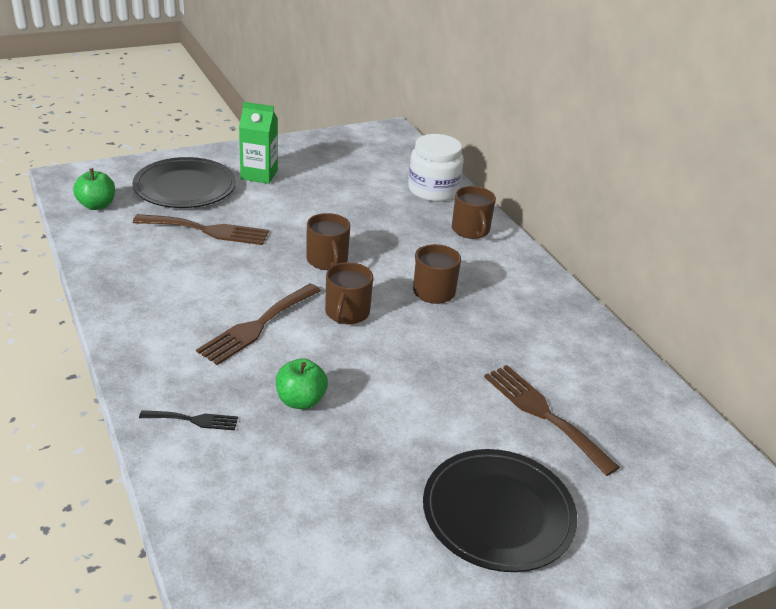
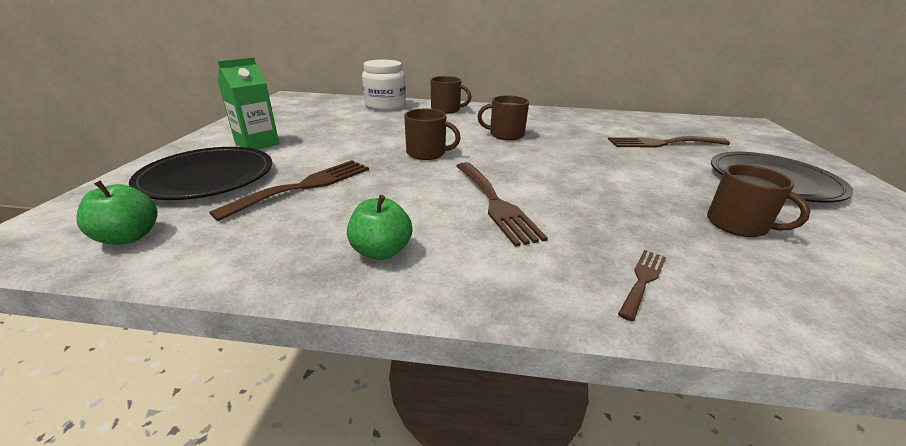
camera: 55 degrees left, 5 degrees down
black fork [139,410,238,430] -> brown fork [618,250,666,321]
green apple [276,358,328,409] -> green apple moved to [347,195,412,260]
brown mug [325,262,373,324] -> brown mug moved to [707,164,811,237]

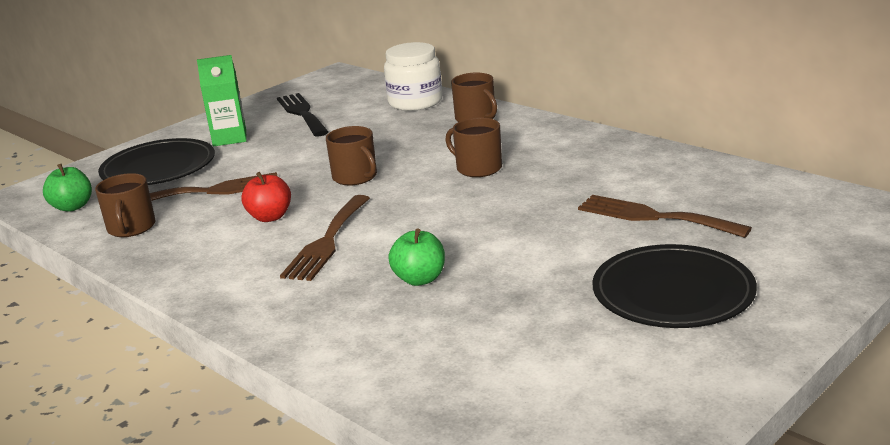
camera: 40 degrees right, 5 degrees down
green apple [347,195,412,260] -> green apple moved to [388,228,445,286]
brown fork [618,250,666,321] -> none
brown mug [707,164,811,237] -> brown mug moved to [95,173,155,237]
none -> red apple [241,172,291,222]
none -> black fork [277,93,329,137]

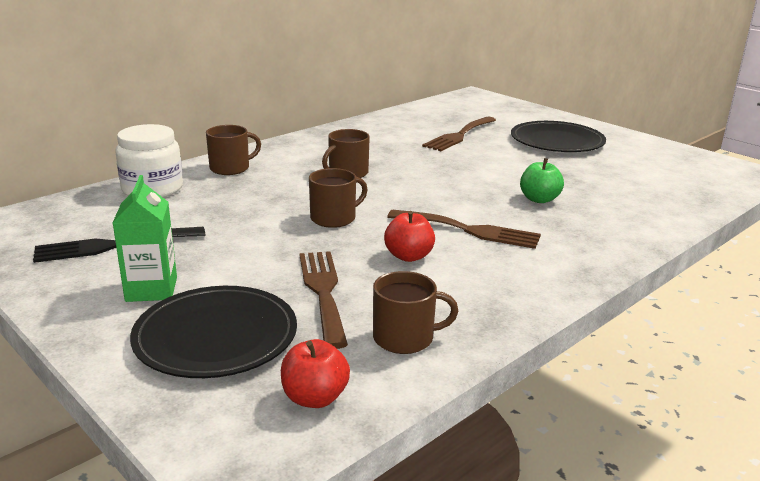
camera: 90 degrees left, 0 degrees up
green apple [43,164,92,212] -> red apple [281,339,350,408]

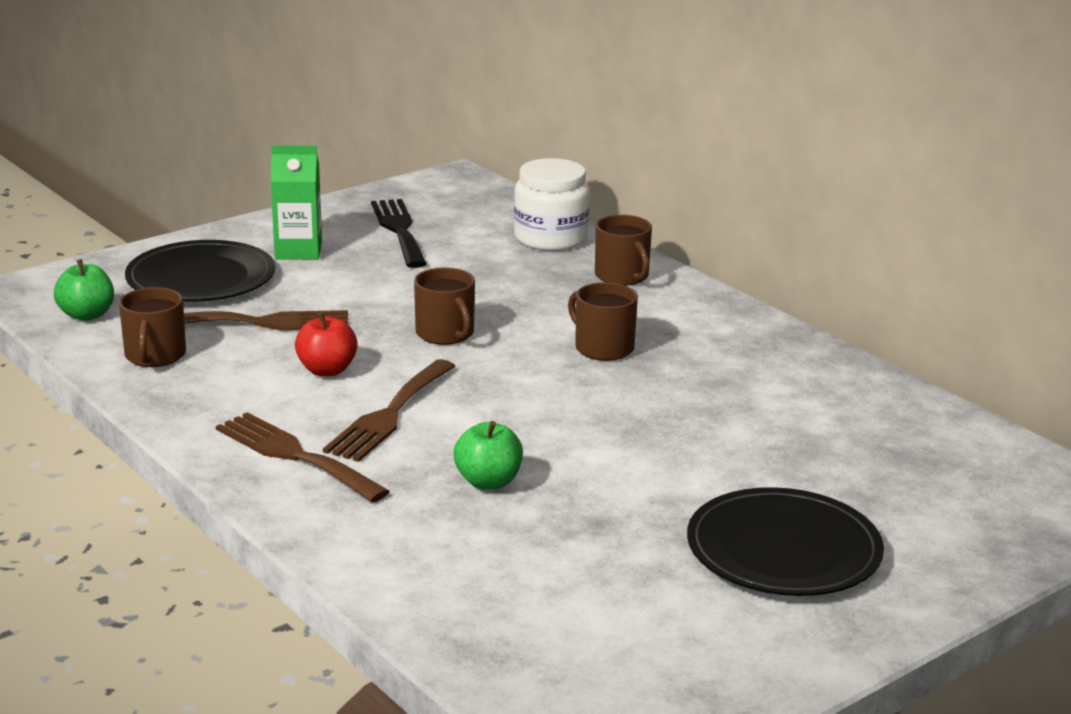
camera: 95 degrees right, 0 degrees up
red apple [281,339,350,408] -> green apple [54,259,114,321]
brown fork [422,117,496,151] -> brown fork moved to [216,412,390,502]

